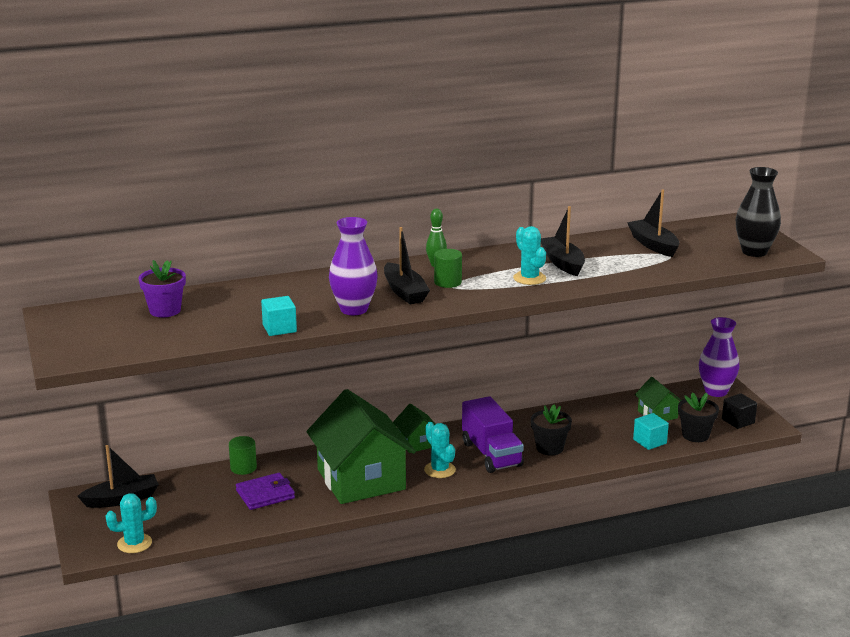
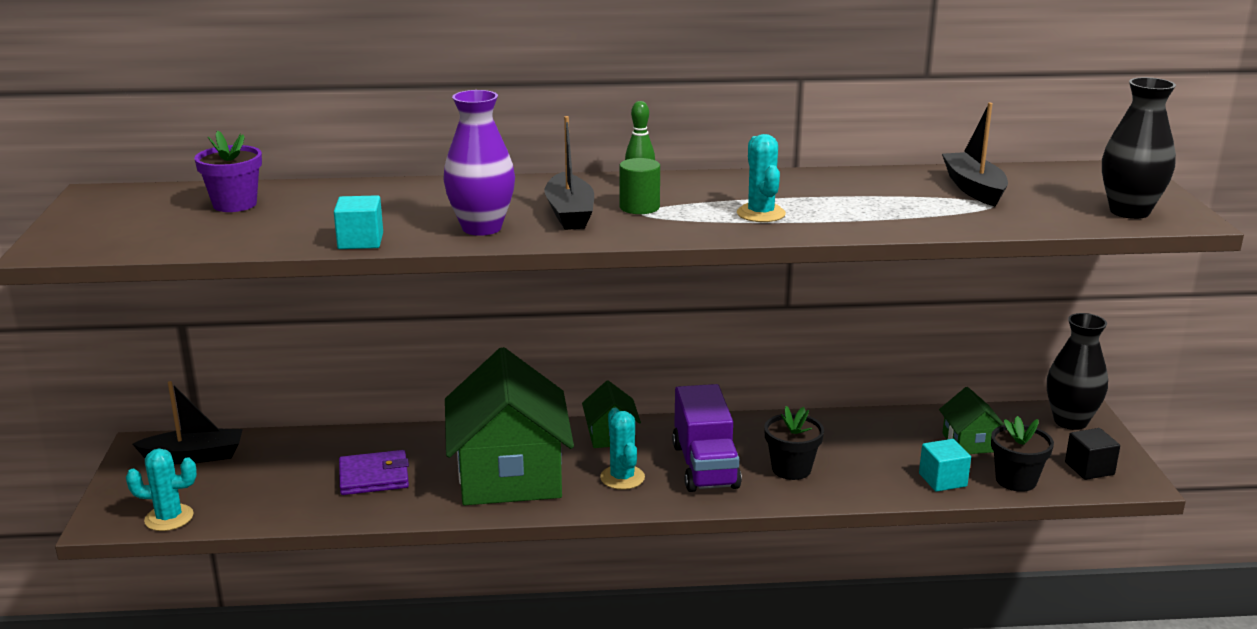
camera: 15 degrees right, 0 degrees up
green cylinder [229,436,257,475] -> none
black boat [541,206,585,276] -> none
purple vase [699,317,739,397] -> black vase [1047,313,1108,430]

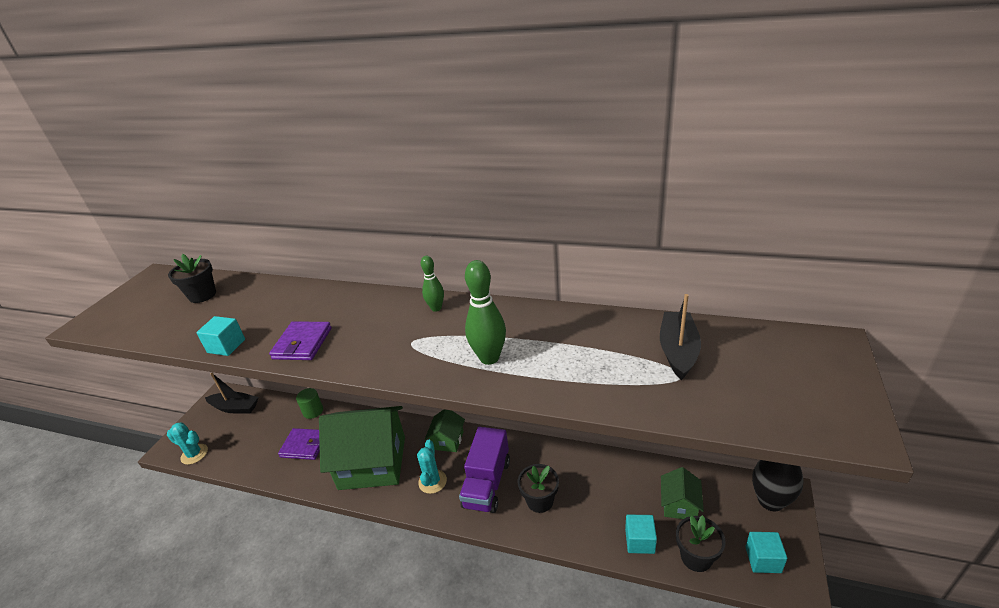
camera: 25 degrees right, 10 degrees up
purple flower pot [194,131,262,212] -> black flower pot [168,254,216,303]
purple vase [443,90,515,236] -> purple wallet [269,322,332,360]
green house [445,347,574,505] -> green house turned 75 degrees clockwise [319,406,405,490]
black boat [544,116,594,230] -> none
green cylinder [619,158,660,214] -> green cylinder moved to [296,388,323,419]
turquoise cactus [737,134,786,222] -> green bowling pin [465,260,506,365]
black cube [1065,428,1120,480] -> turquoise cube [745,532,787,573]
black vase [1102,77,1176,219] -> none

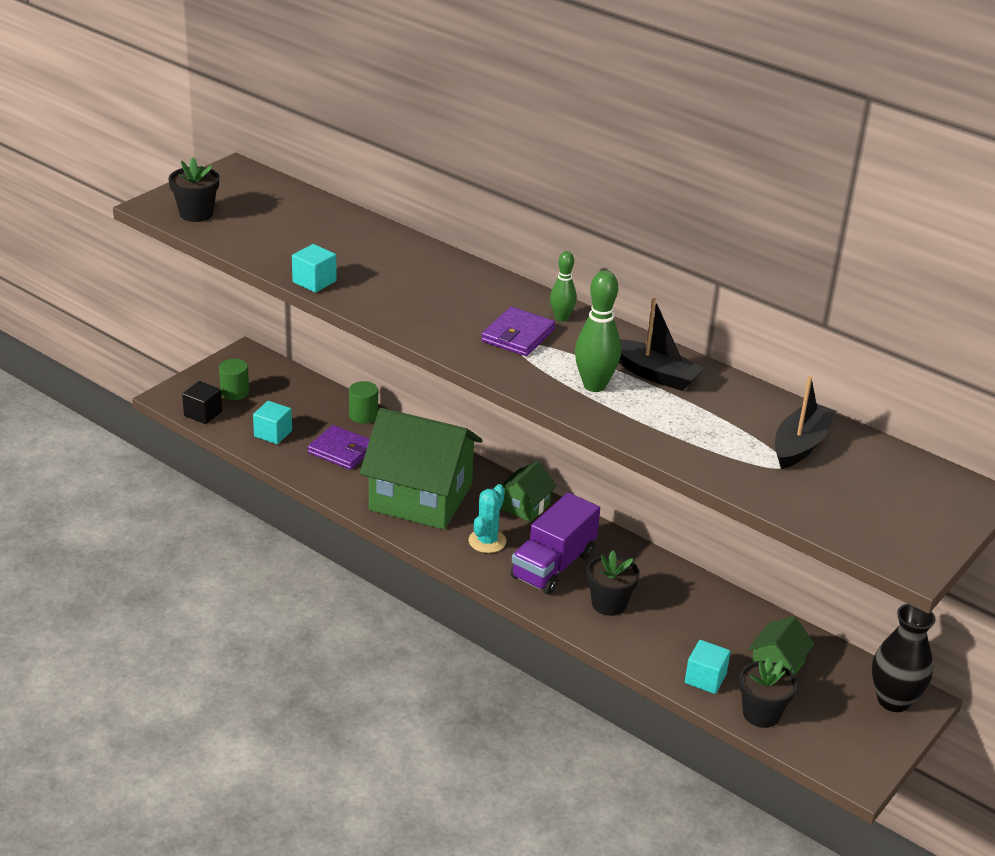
camera: 15 degrees right, 0 degrees up
turquoise cactus [167,422,208,465] -> black cube [182,381,222,424]
black flower pot [168,254,216,303] -> black flower pot moved to [169,157,219,222]
black boat [205,373,259,414] -> black boat moved to [619,298,705,391]
purple wallet [269,322,332,360] -> purple wallet moved to [481,307,555,356]
turquoise cube [745,532,787,573] -> turquoise cube moved to [253,401,292,444]
none -> green cylinder [219,359,249,400]

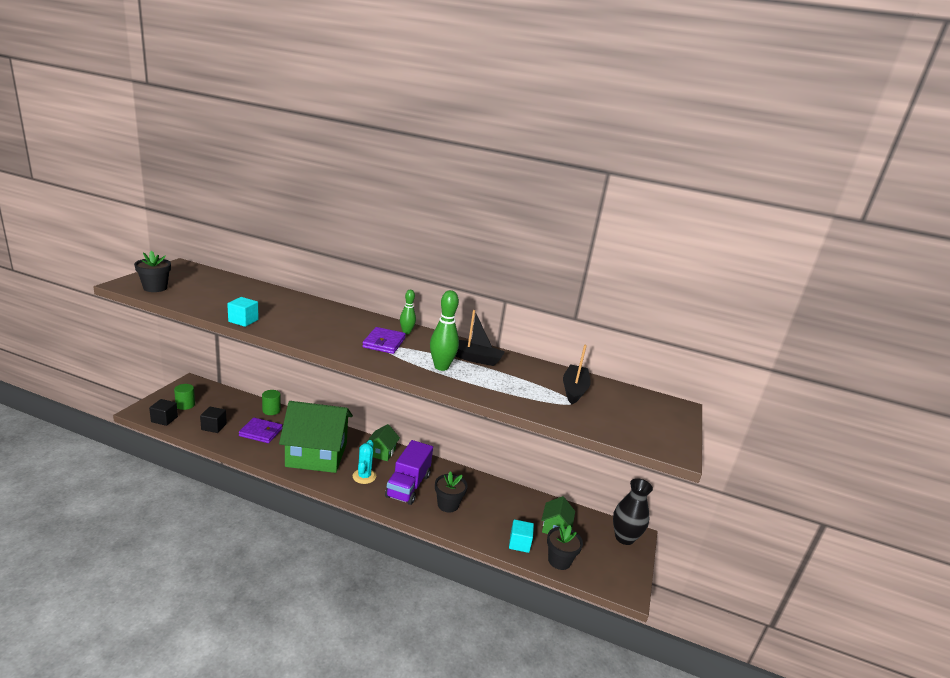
camera: 20 degrees left, 10 degrees down
turquoise cube [253,401,292,444] -> black cube [200,407,227,433]

